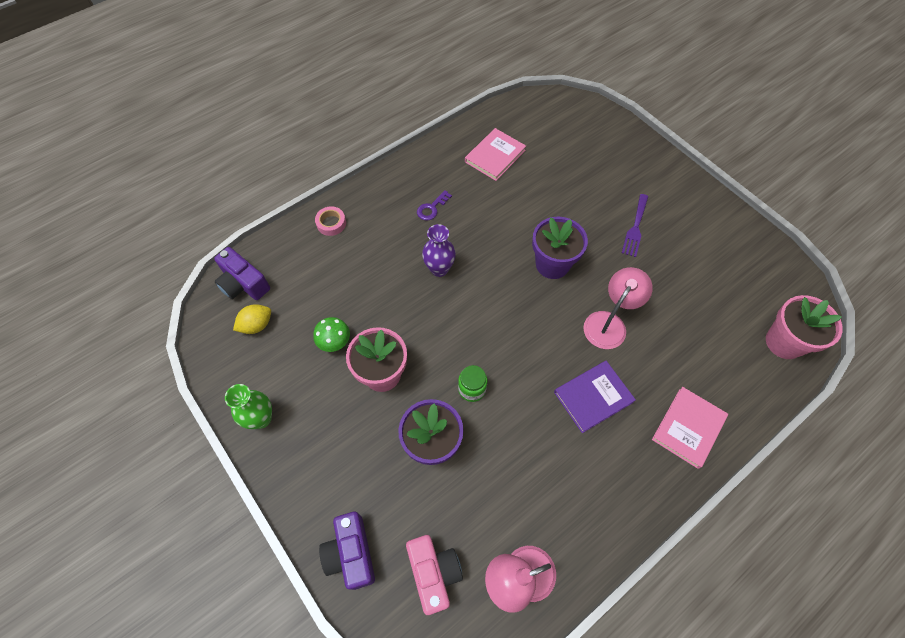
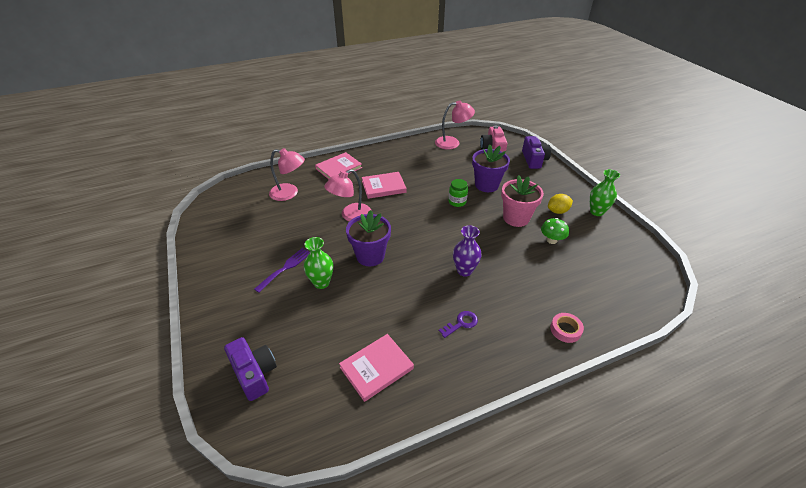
camera: 165 degrees left, 20 degrees down
purple camera [214,247,270,300] -> purple camera moved to [224,337,277,401]
yellow lemon [233,304,271,334] -> yellow lemon moved to [548,194,573,214]
purple book [554,361,636,433] -> pink book [362,172,407,199]
pink flower pot [766,295,843,359] -> none
none -> pink lamp [269,148,305,201]
none -> green vase [304,237,333,289]

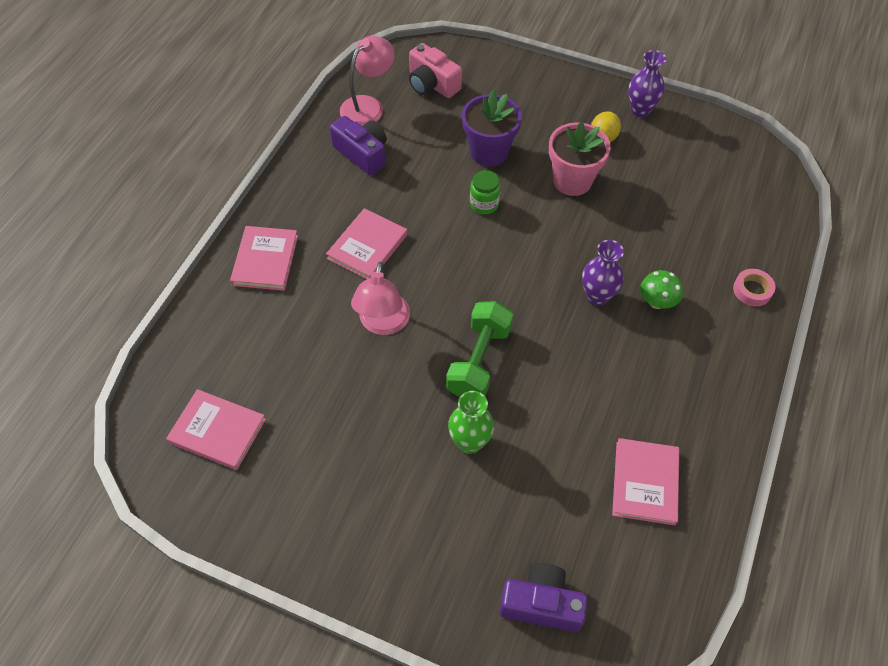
camera: 45 degrees left, 15 degrees up
purple fork [254,248,310,293] -> none
pink lamp [269,148,305,201] -> none
purple flower pot [346,210,391,266] -> green dumbbell [446,301,513,397]
purple key [439,311,478,338] -> none
purple camera [522,136,551,169] -> purple camera moved to [330,116,387,175]
green mushroom [541,218,569,244] -> green mushroom moved to [640,270,683,309]
green vase [590,169,620,216] -> purple vase [628,50,666,117]
none -> pink book [166,389,266,470]

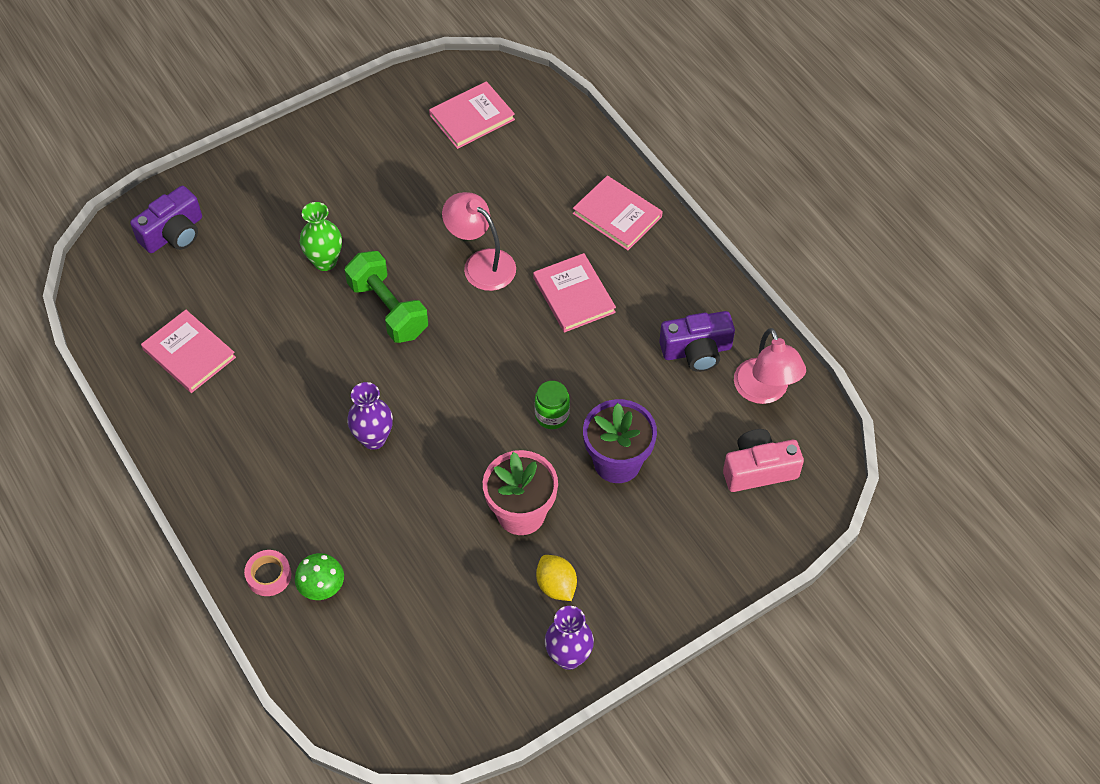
camera: 125 degrees right, 0 degrees up
green mushroom [640,270,683,309] -> green mushroom moved to [295,553,344,600]

